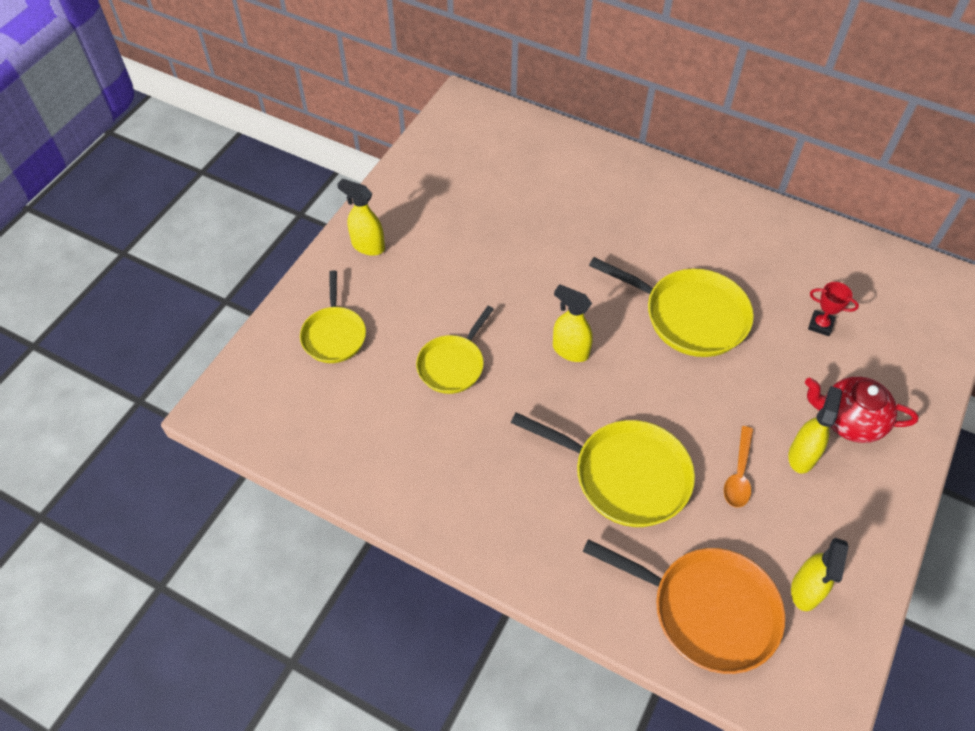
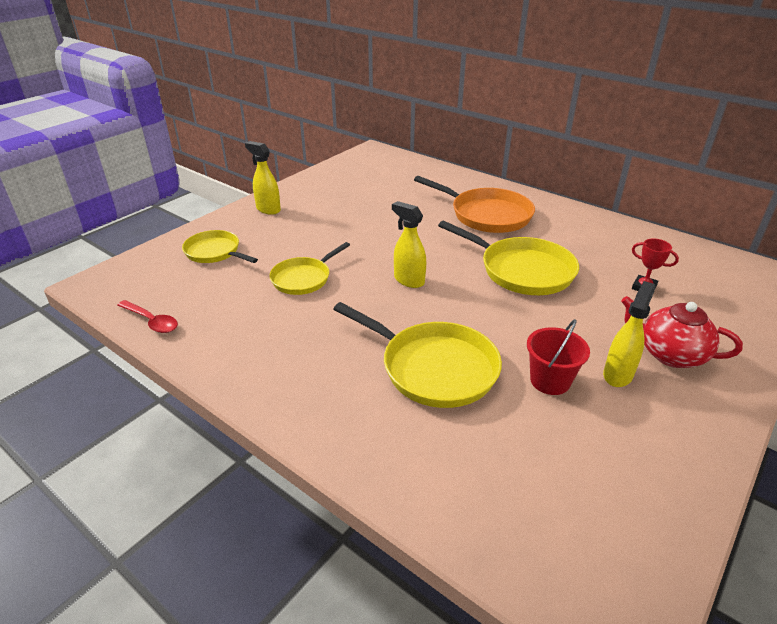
camera: 10 degrees right, 20 degrees down
yellow pan [300,270,366,363] -> yellow pan turned 120 degrees clockwise [182,230,258,263]
orange pan [582,539,785,674] -> orange pan moved to [414,176,535,233]
orange spoon [724,426,753,508] -> red bucket [527,319,590,395]
yellow spray bottle [791,538,849,611] -> none
none -> red spoon [117,300,178,333]

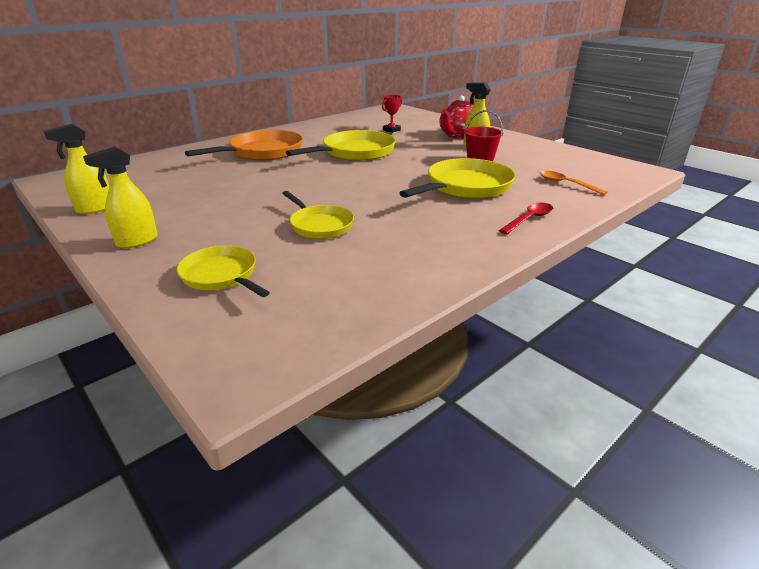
camera: 80 degrees left, 5 degrees down
red spoon [117,300,178,333] -> red spoon moved to [499,203,553,234]
yellow pan [182,230,258,263] -> yellow pan turned 90 degrees clockwise [177,246,270,297]
yellow spray bottle [392,201,426,288] -> yellow spray bottle moved to [44,124,109,214]
none -> orange spoon [540,171,608,195]

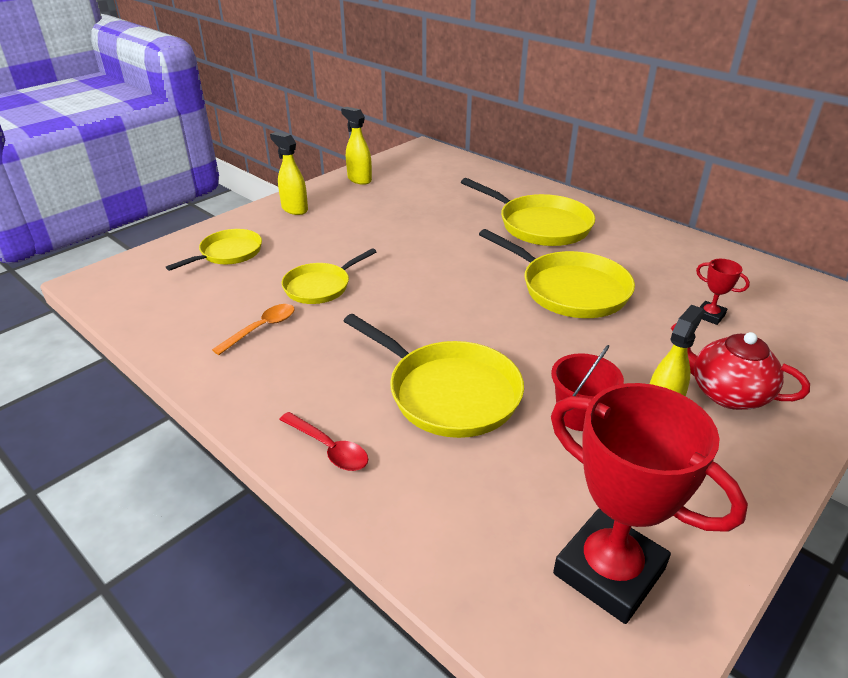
camera: 85 degrees right, 5 degrees up
orange pan [185,130,303,160] -> yellow pan [461,178,595,246]
orange spoon [540,171,608,195] -> orange spoon moved to [212,304,295,355]
none -> red trophy [551,383,748,624]

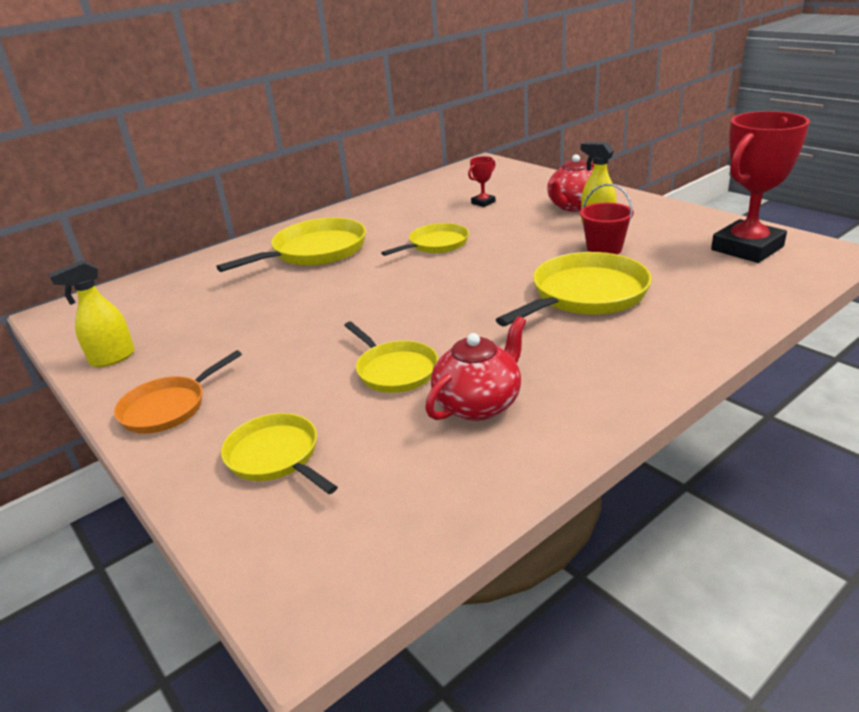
camera: 80 degrees left, 5 degrees down
orange spoon [212,304,295,355] -> red teapot [425,316,526,421]
yellow spray bottle [270,132,308,215] -> orange pan [114,350,242,434]
red spoon [279,412,368,471] -> none
yellow pan [479,229,635,318] -> yellow pan [381,223,469,256], size x0.62

